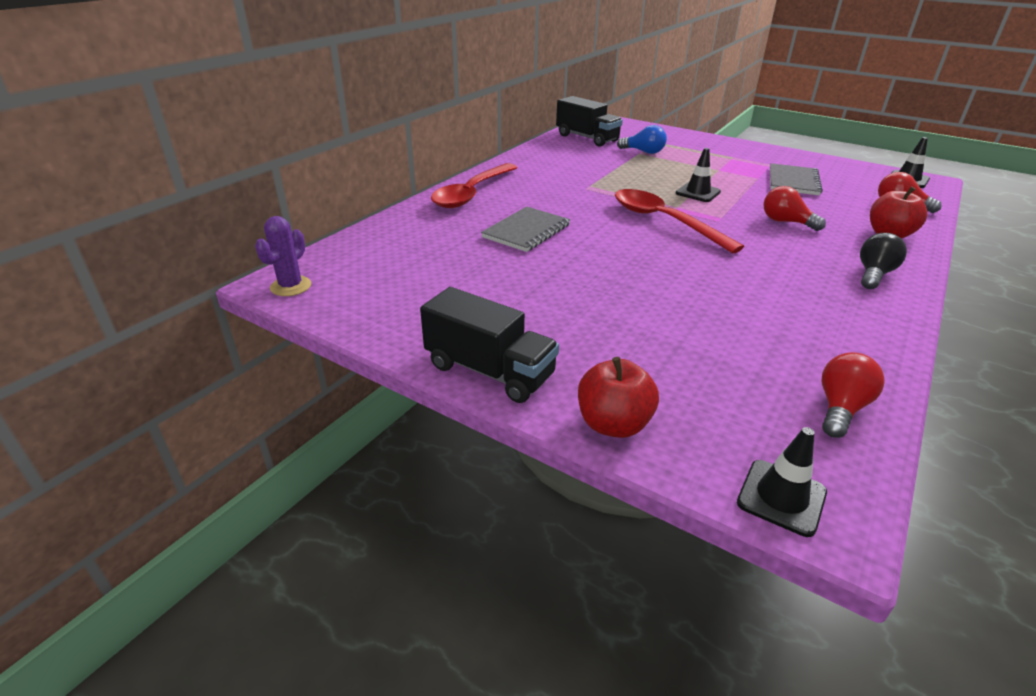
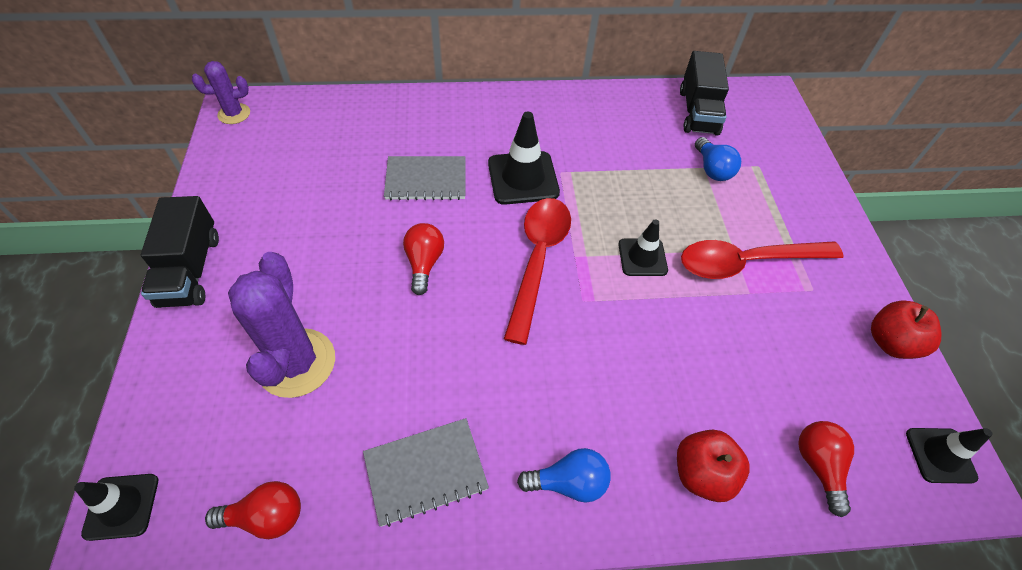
camera: 50 degrees right, 20 degrees up
red spoon [431,163,518,208] -> red spoon moved to [681,240,843,279]
red apple [578,357,659,438] -> red apple moved to [871,301,941,359]
red light bulb [763,186,826,231] -> red light bulb moved to [403,223,444,295]
grey notebook [770,163,823,195] -> grey notebook moved to [363,418,489,527]
black light bulb [860,233,907,289] -> blue light bulb [517,448,611,503]
none -> purple cactus [228,252,335,398]
none -> black traffic cone [488,111,560,205]

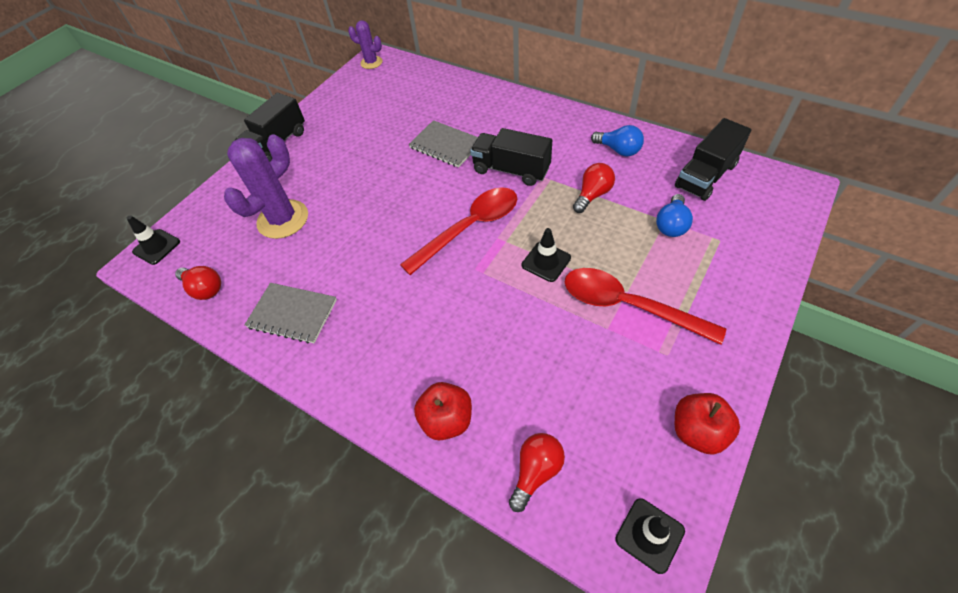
camera: 45 degrees right, 0 degrees up
red light bulb [403,223,444,295] -> red light bulb moved to [573,163,615,213]
black traffic cone [488,111,560,205] -> black truck [470,128,552,186]
blue light bulb [517,448,611,503] -> blue light bulb moved to [591,125,644,157]

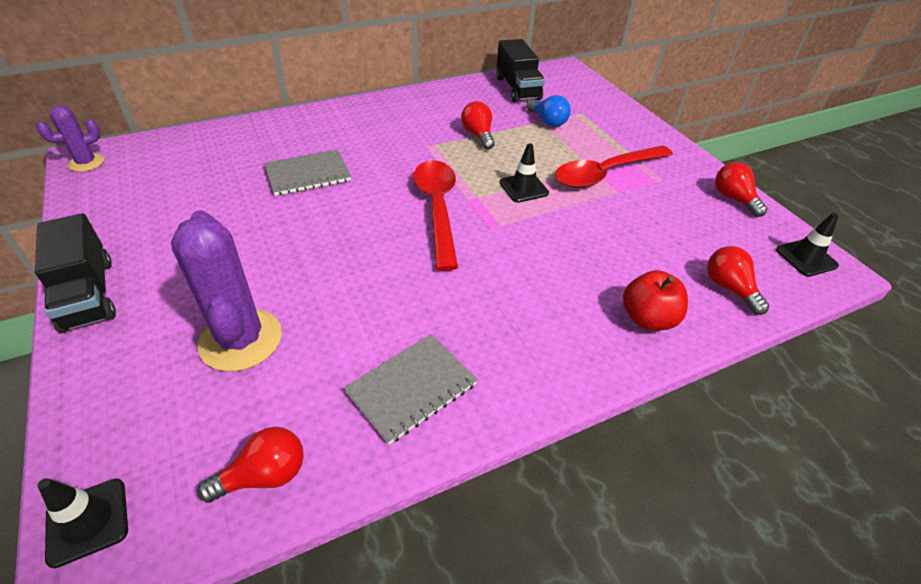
camera: 65 degrees left, 10 degrees down
black truck [470,128,552,186] -> none
blue light bulb [591,125,644,157] -> none
red apple [675,393,740,455] -> red light bulb [715,162,768,217]

